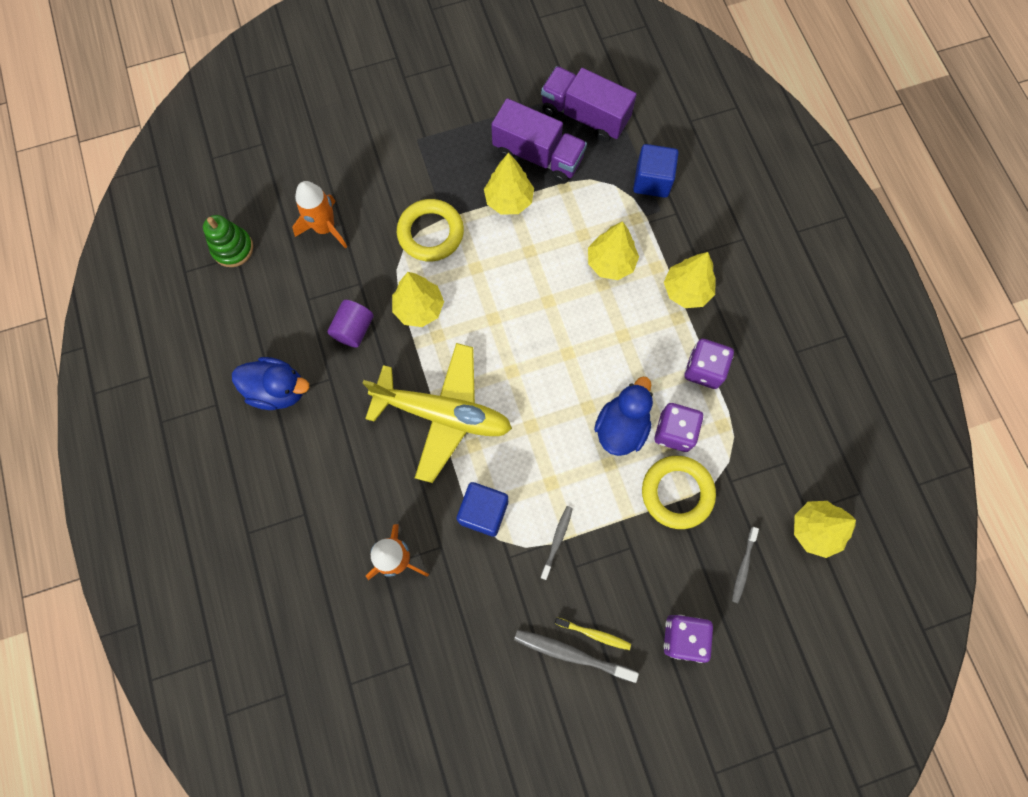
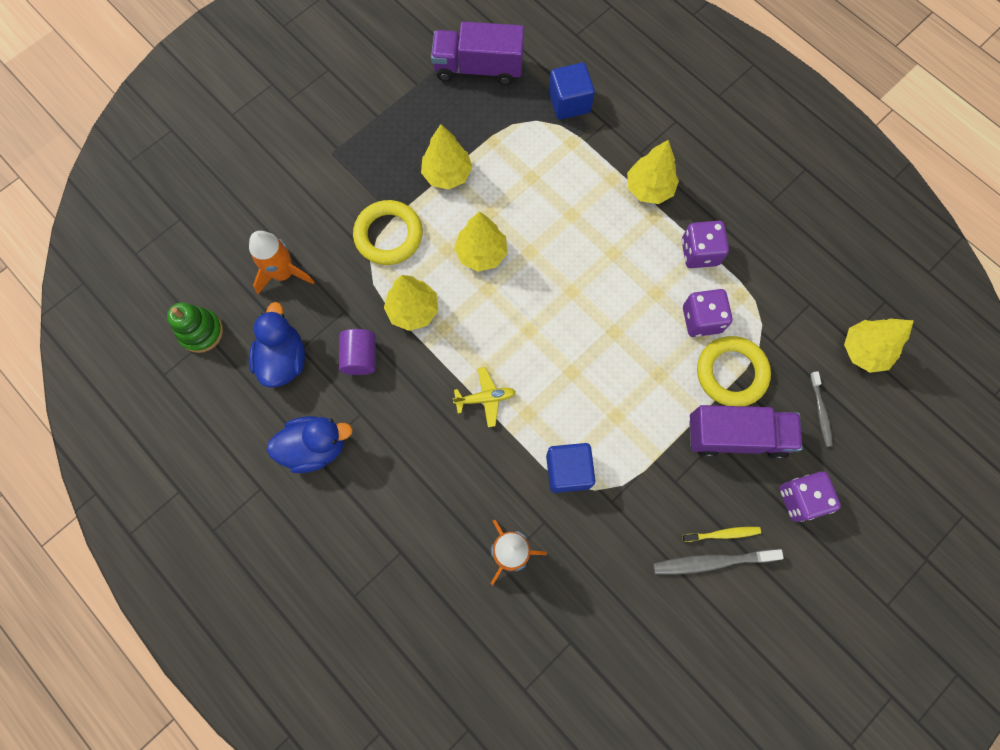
camera: 25 degrees left, 0 degrees up
yellow plane [363,343,512,483] -> yellow plane [452,367,516,427], size x0.42
purple truck [491,98,587,184] -> purple truck moved to [689,405,803,459]
grey toothbrush [540,506,573,580] -> none
yellow tree [588,221,639,280] -> yellow tree moved to [454,212,507,272]
blue duck [594,376,653,456] -> blue duck moved to [249,302,305,387]

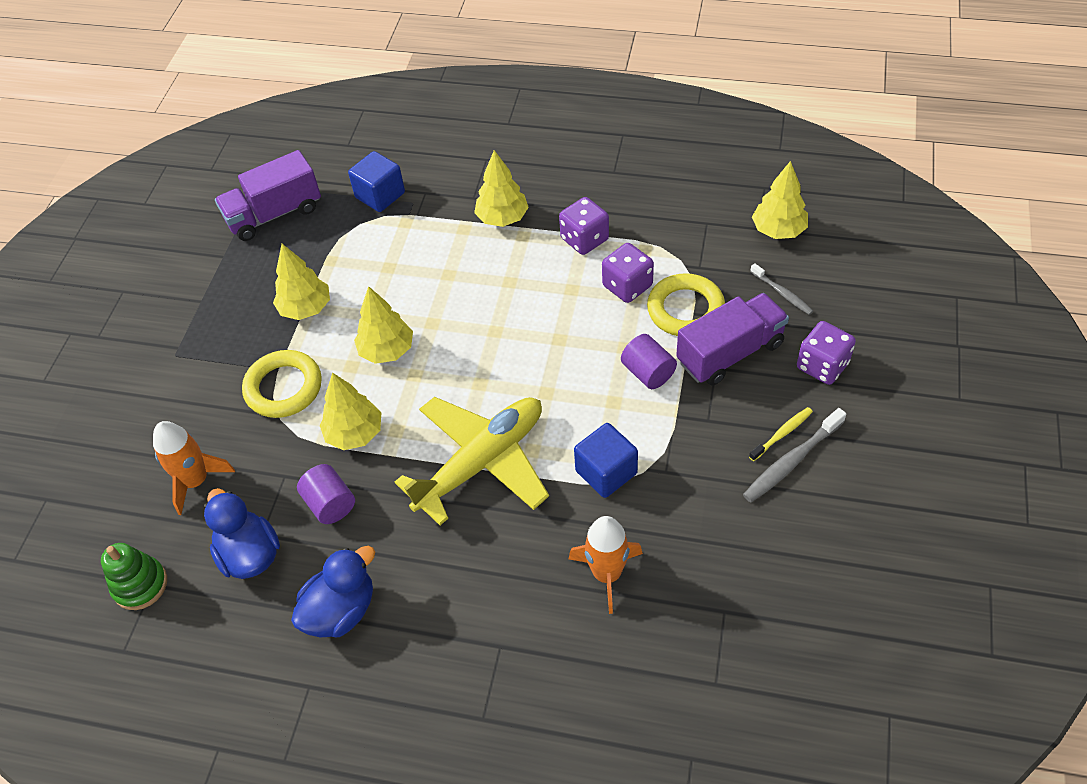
camera: 30 degrees left, 20 degrees down
yellow plane [452,367,516,427] -> yellow plane [395,397,549,525], size x2.39
none -> purple cylinder [621,334,677,389]

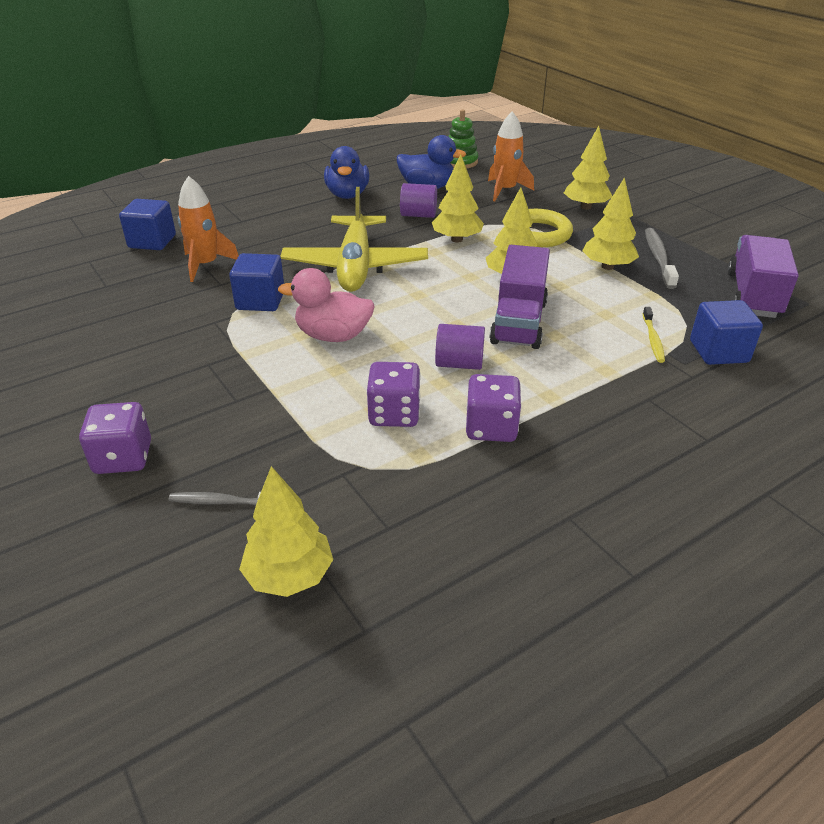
camera: 130 degrees right, 15 degrees down
yellow tree [474,150,529,227] -> yellow tree moved to [564,126,612,210]
purple cylinder [621,334,677,389] -> purple cylinder moved to [435,324,485,370]
yellow ring [647,273,725,336] -> none
purple truck [676,293,789,386] -> purple truck moved to [489,245,550,349]
grey toothbrush [743,408,846,502] -> grey toothbrush moved to [645,228,679,289]
yellow toothbrush [749,407,813,461] -> yellow toothbrush moved to [643,307,665,363]
none -> blue cube [119,199,176,250]
none -> pink duck [278,268,375,342]

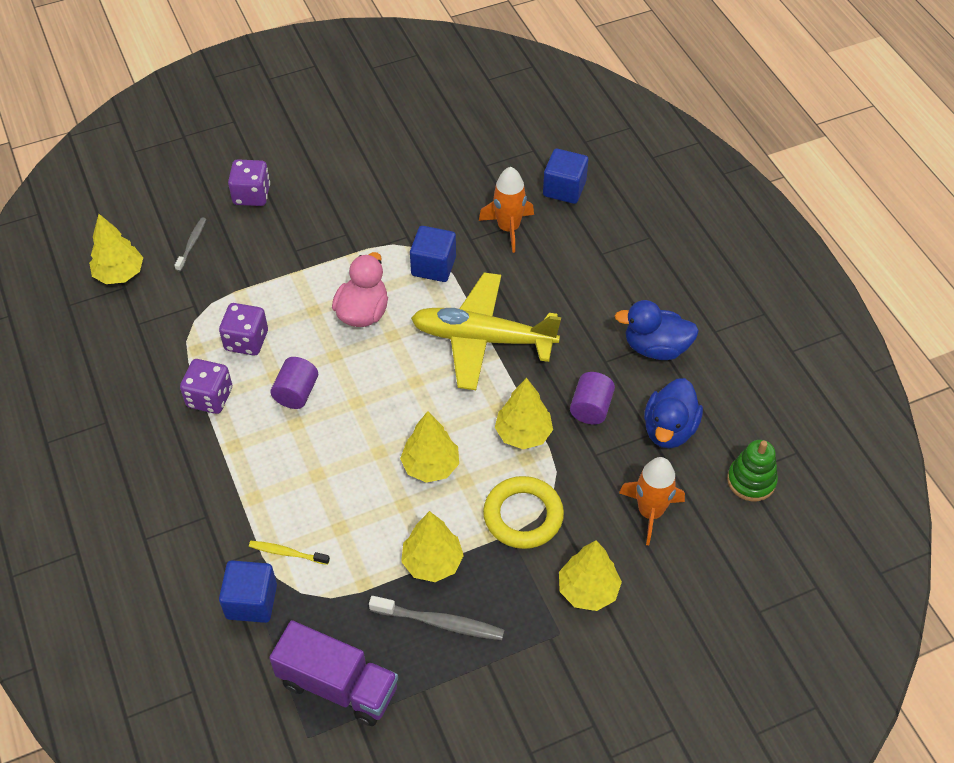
camera: 100 degrees right, 15 degrees up
purple truck [489,245,550,349] -> none

